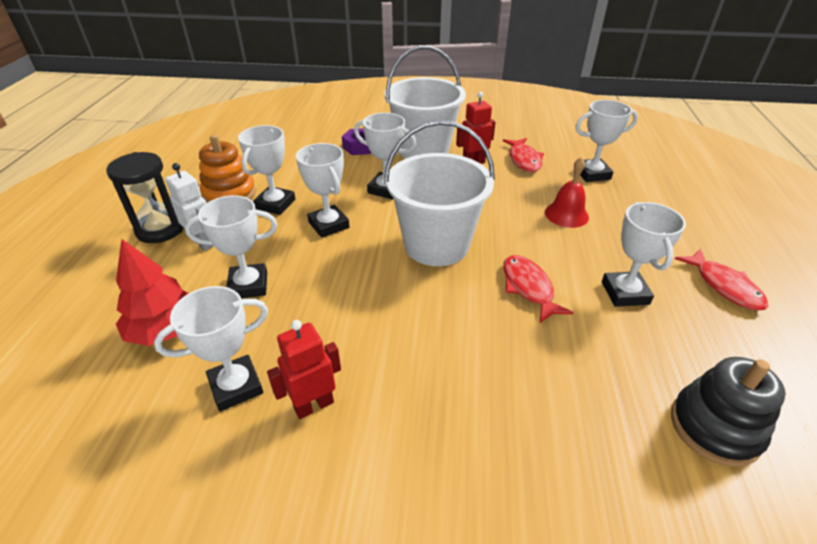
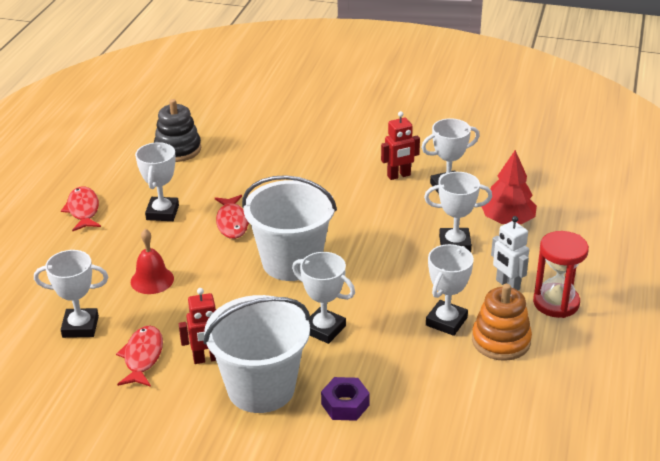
camera: 170 degrees left, 5 degrees down
black hourglass [106,152,184,243] -> red hourglass [533,231,589,318]
white trophy [296,143,349,238] -> none

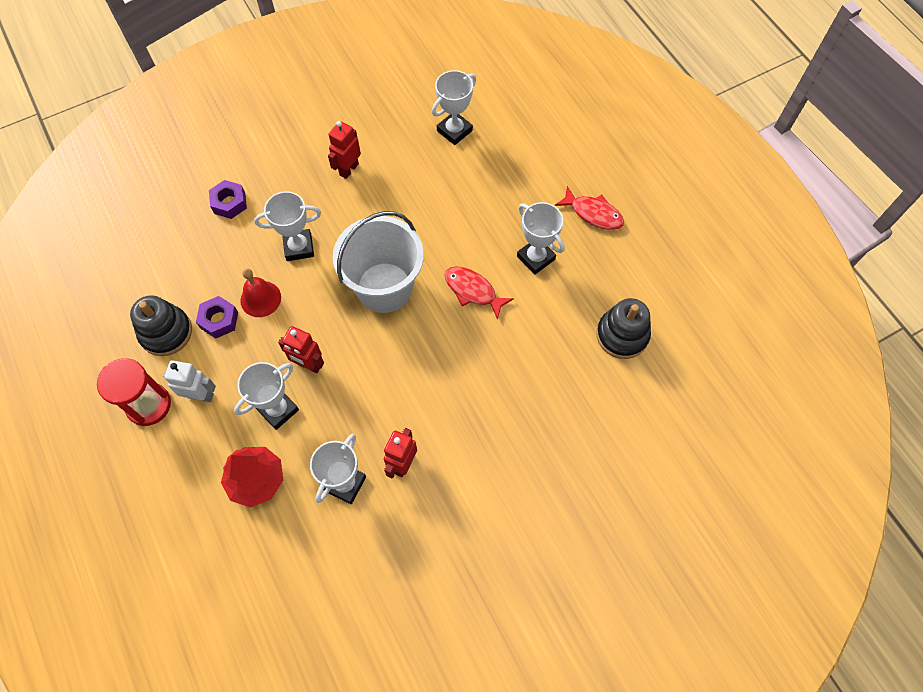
camera: 135 degrees right, 30 degrees up
red fish [116,325,163,387] -> none
red bell [131,229,174,294] -> red bell moved to [240,268,281,317]
white bucket [203,295,310,413] -> none
white trophy [426,244,474,336] -> purple nut [196,296,238,338]
orange stacking toy [472,284,532,361] -> black stacking toy [130,295,192,356]
none -> red robot [278,326,324,373]

